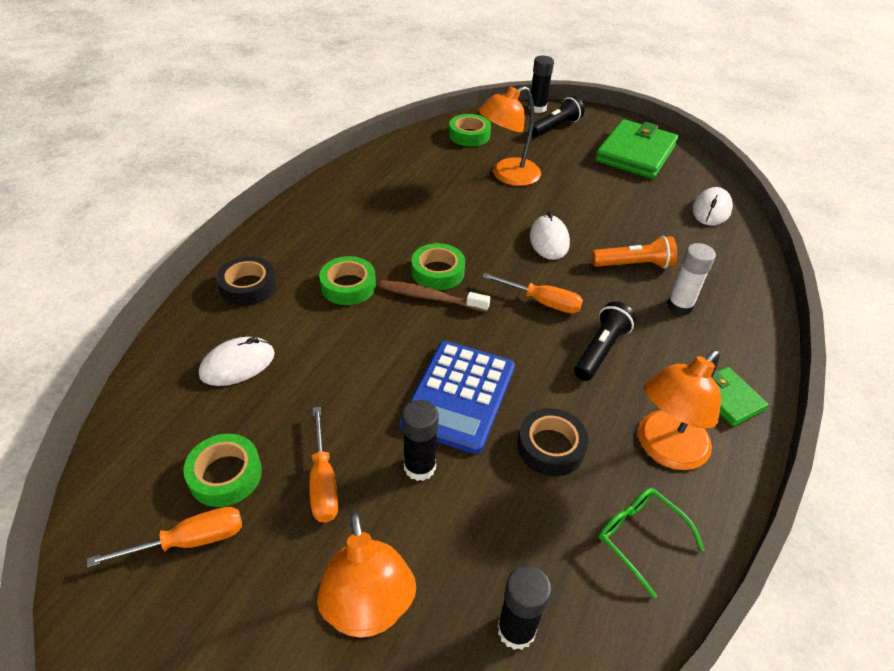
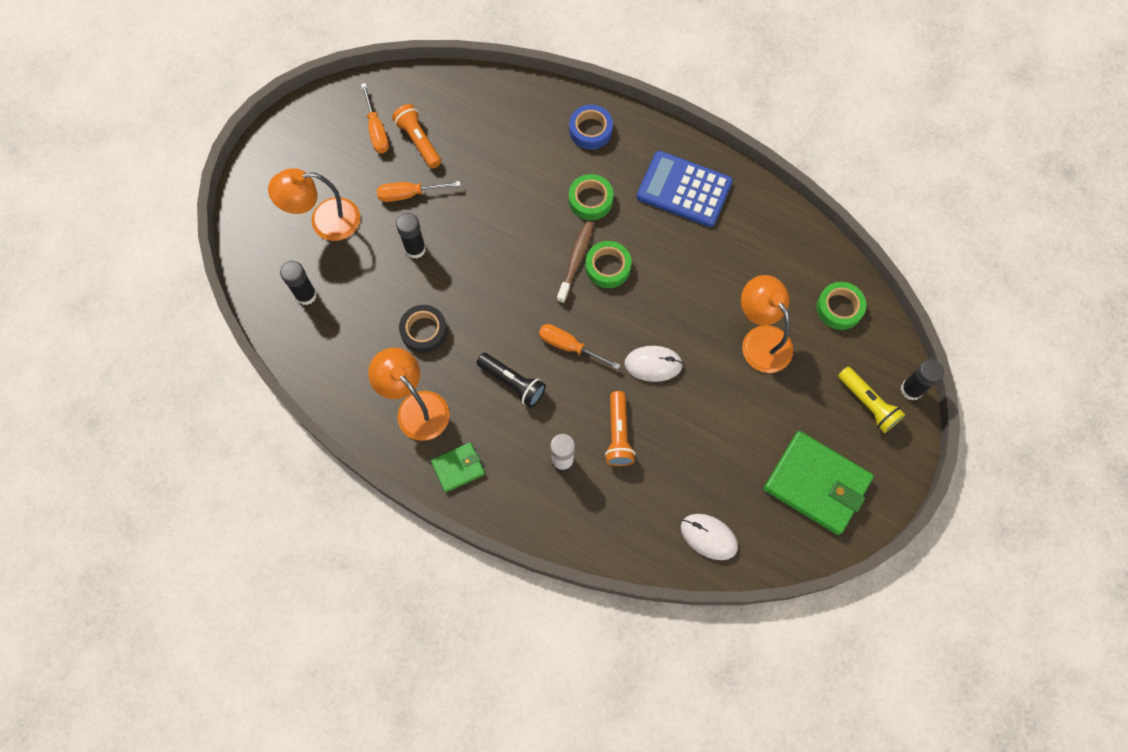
camera: 95 degrees right, 25 degrees up
green tape [183,434,262,507] -> orange flashlight [392,104,441,169]
white mouse [199,337,275,386] -> none
black tape [216,256,276,306] -> blue tape [569,105,613,150]
blue calculator [400,341,515,454] -> blue calculator moved to [637,151,733,227]
orange screwdriver [482,273,583,313] -> orange screwdriver turned 90 degrees clockwise [539,324,620,370]
black flashlight [532,96,585,137] -> yellow flashlight [838,367,905,433]
green glasses [598,488,705,598] -> none

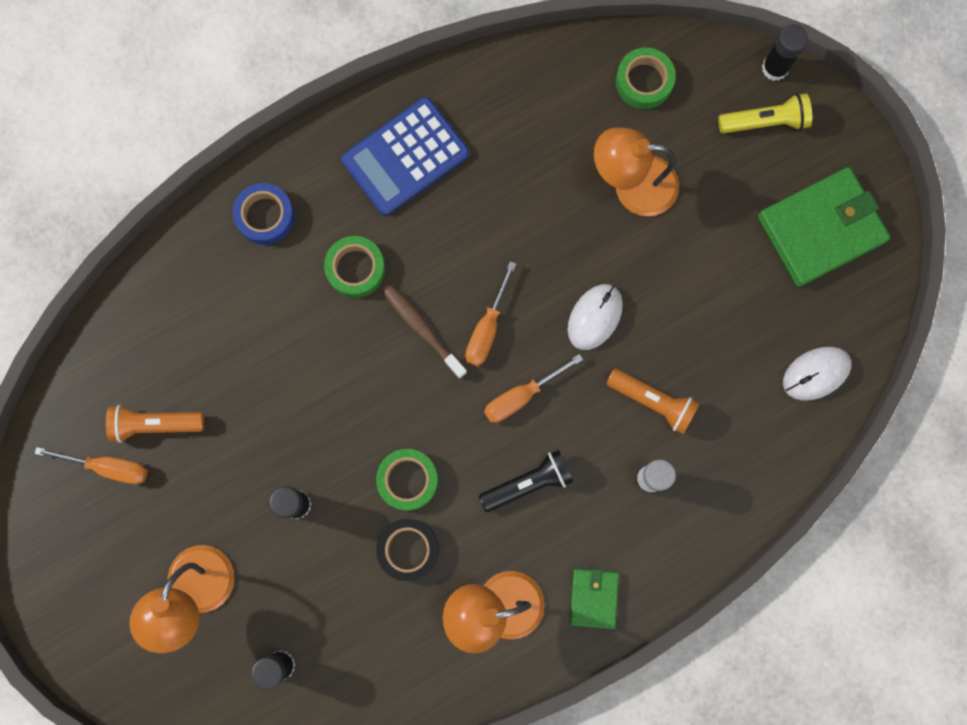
camera: 60 degrees left, 10 degrees up
orange screwdriver [377,181,461,202] -> orange screwdriver moved to [465,261,516,367]
green tape [585,241,632,288] -> green tape moved to [376,449,438,511]

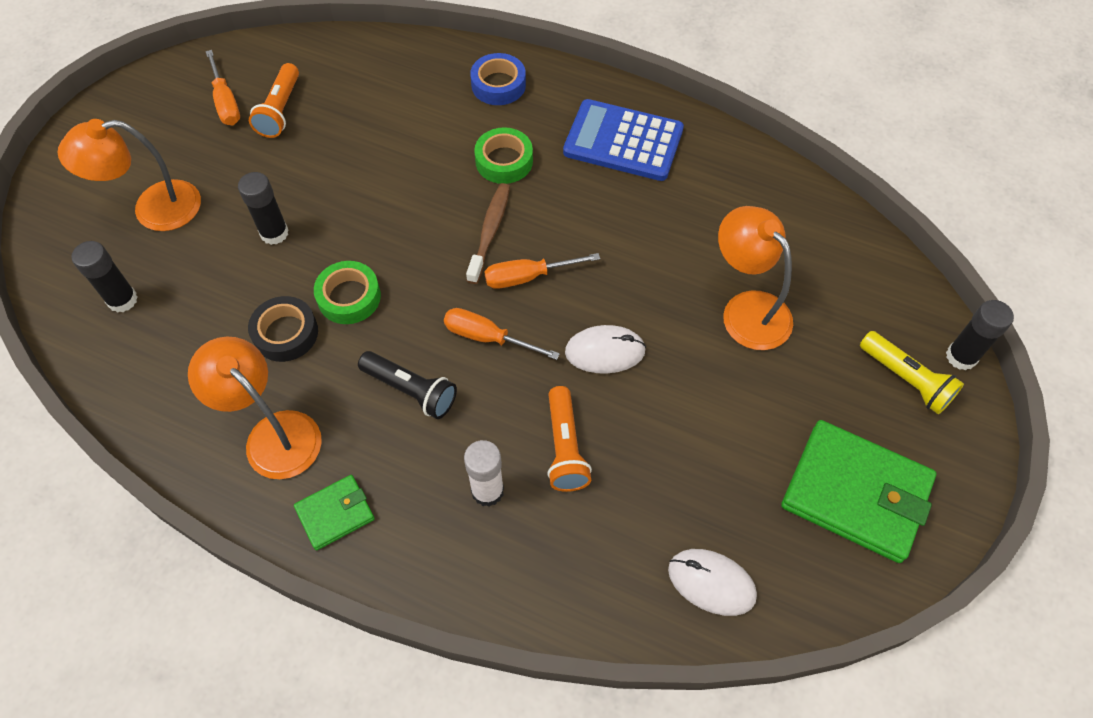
camera: 55 degrees right, 20 degrees down
orange flashlight [106,405,204,443] -> orange flashlight turned 135 degrees counterclockwise [249,63,299,138]
green tape [616,48,676,109] -> none

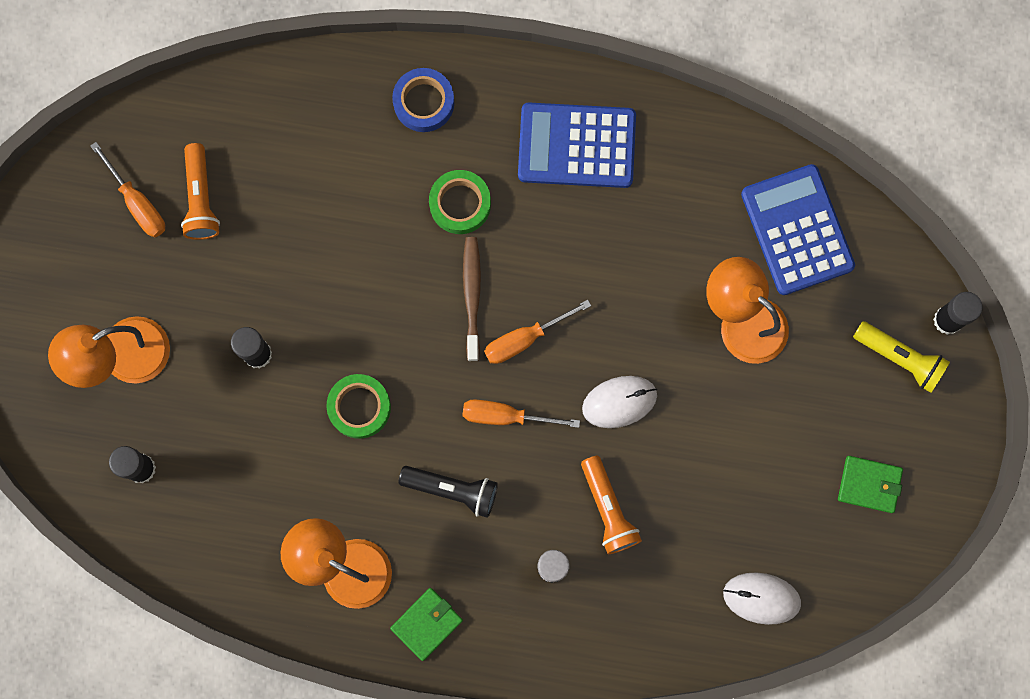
camera: 15 degrees left, 20 degrees up
black tape [248,296,318,362] -> none
green wallet [781,420,936,563] -> green wallet [838,456,903,513], size x0.51
none -> blue calculator [741,164,855,295]

